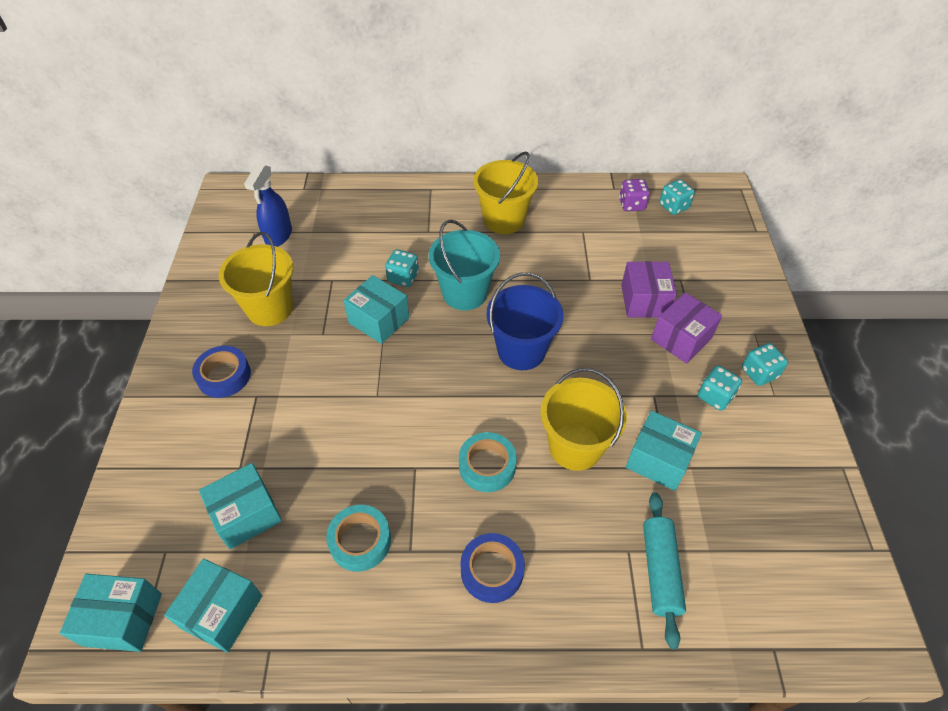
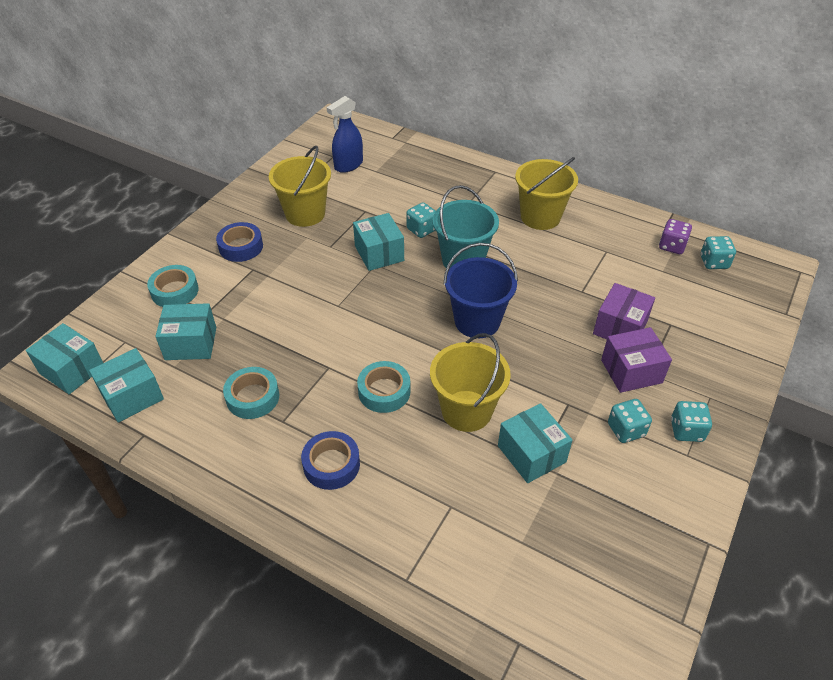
camera: 30 degrees right, 5 degrees down
turquoise rolling pin [643,492,686,649] -> none
none -> turquoise tape [147,265,199,307]

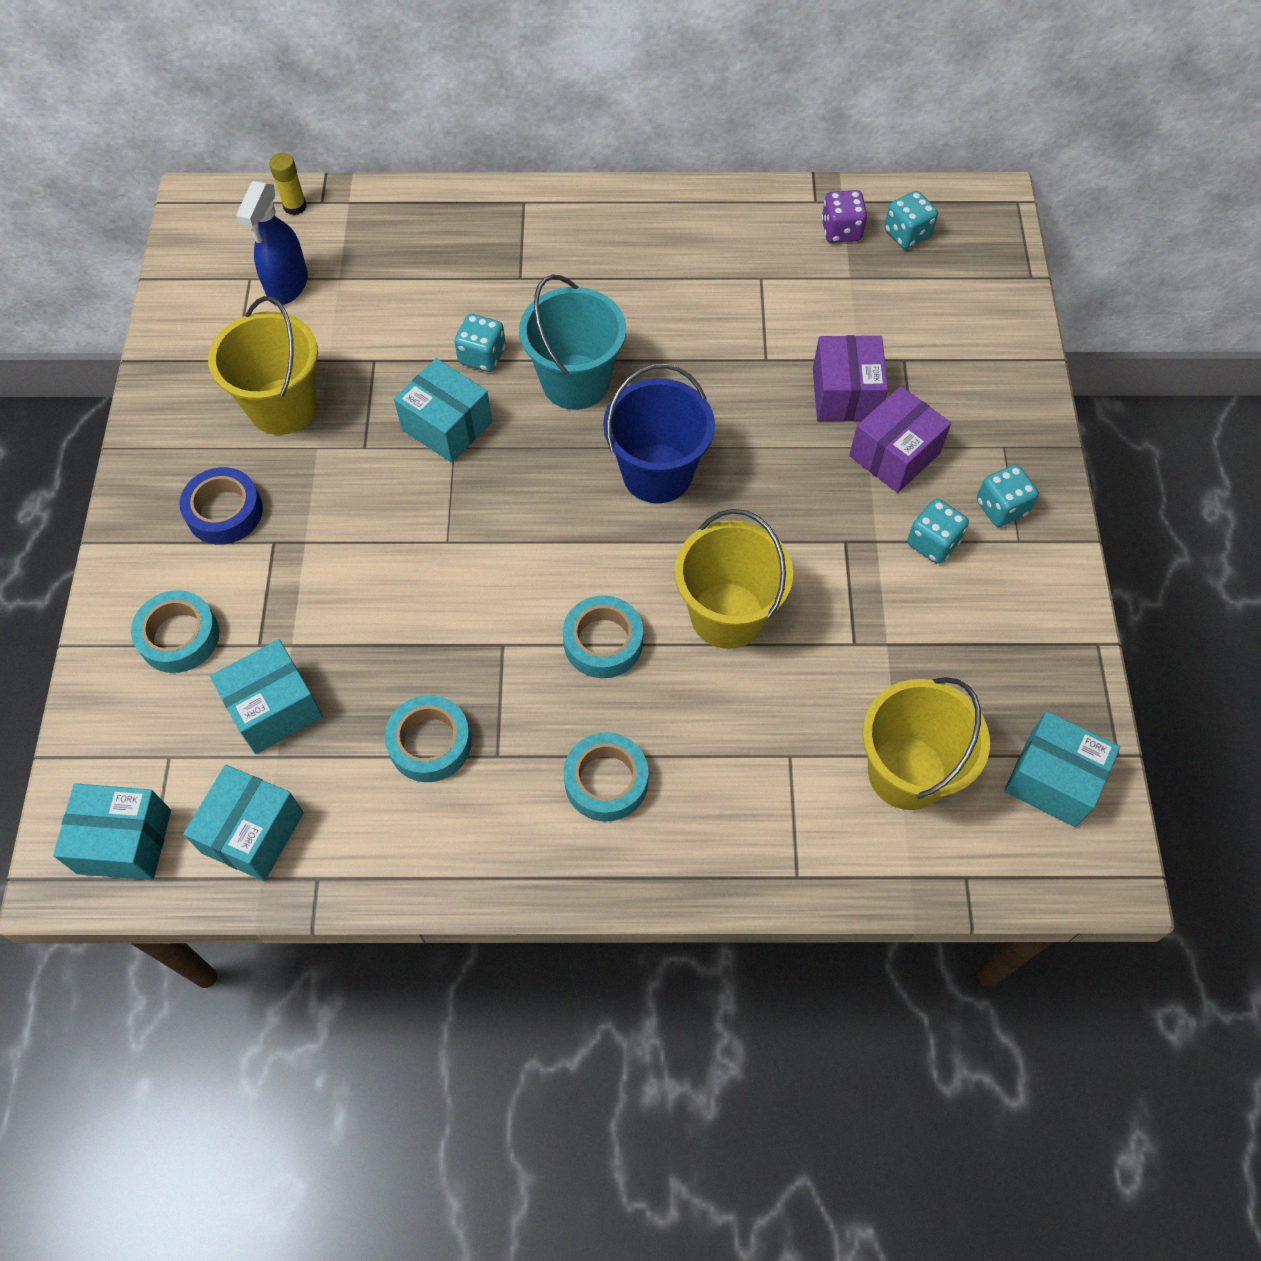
camera: 30 degrees left, 15 degrees up
blue tape [301,431,360,490] -> turquoise tape [564,733,648,822]
turquoise box [498,403,573,483] -> turquoise box moved to [1004,711,1120,827]
yellow bucket [515,157,578,230] -> yellow bucket moved to [862,677,990,810]
none -> yellow glue stick [269,153,307,215]

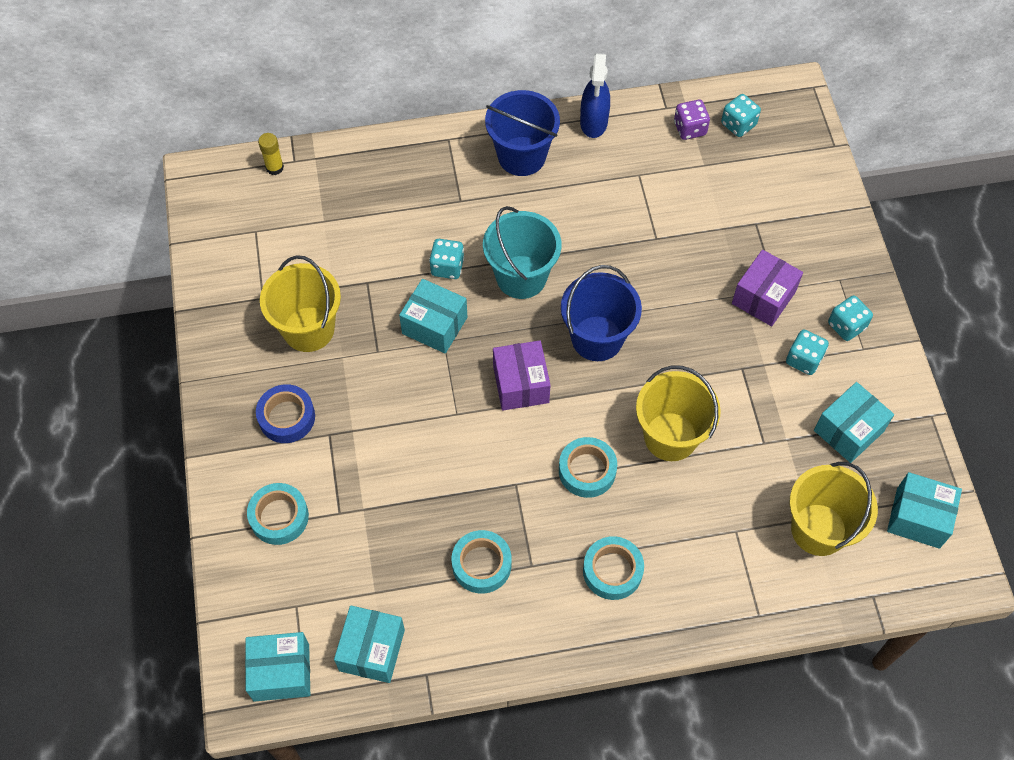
camera: 10 degrees left, 0 degrees up
turquoise box [210,639,323,754] -> turquoise box moved to [814,382,894,463]
blue spray bottle [236,181,308,305] -> blue spray bottle moved to [580,53,610,138]
purple box [813,335,888,421] -> purple box moved to [493,340,551,411]
none -> blue bucket [485,90,560,176]

